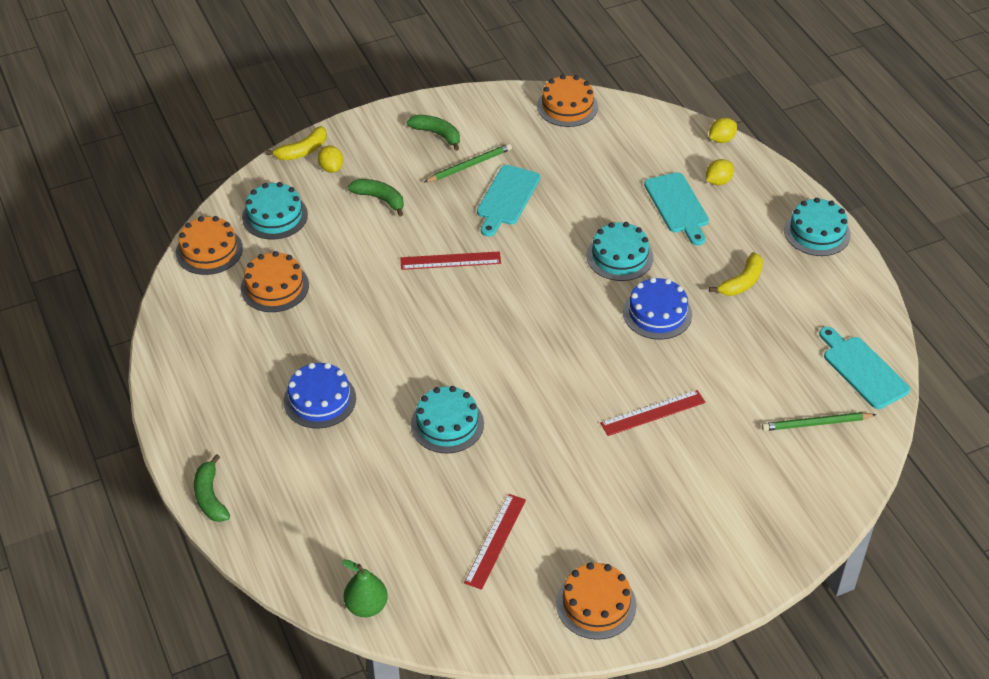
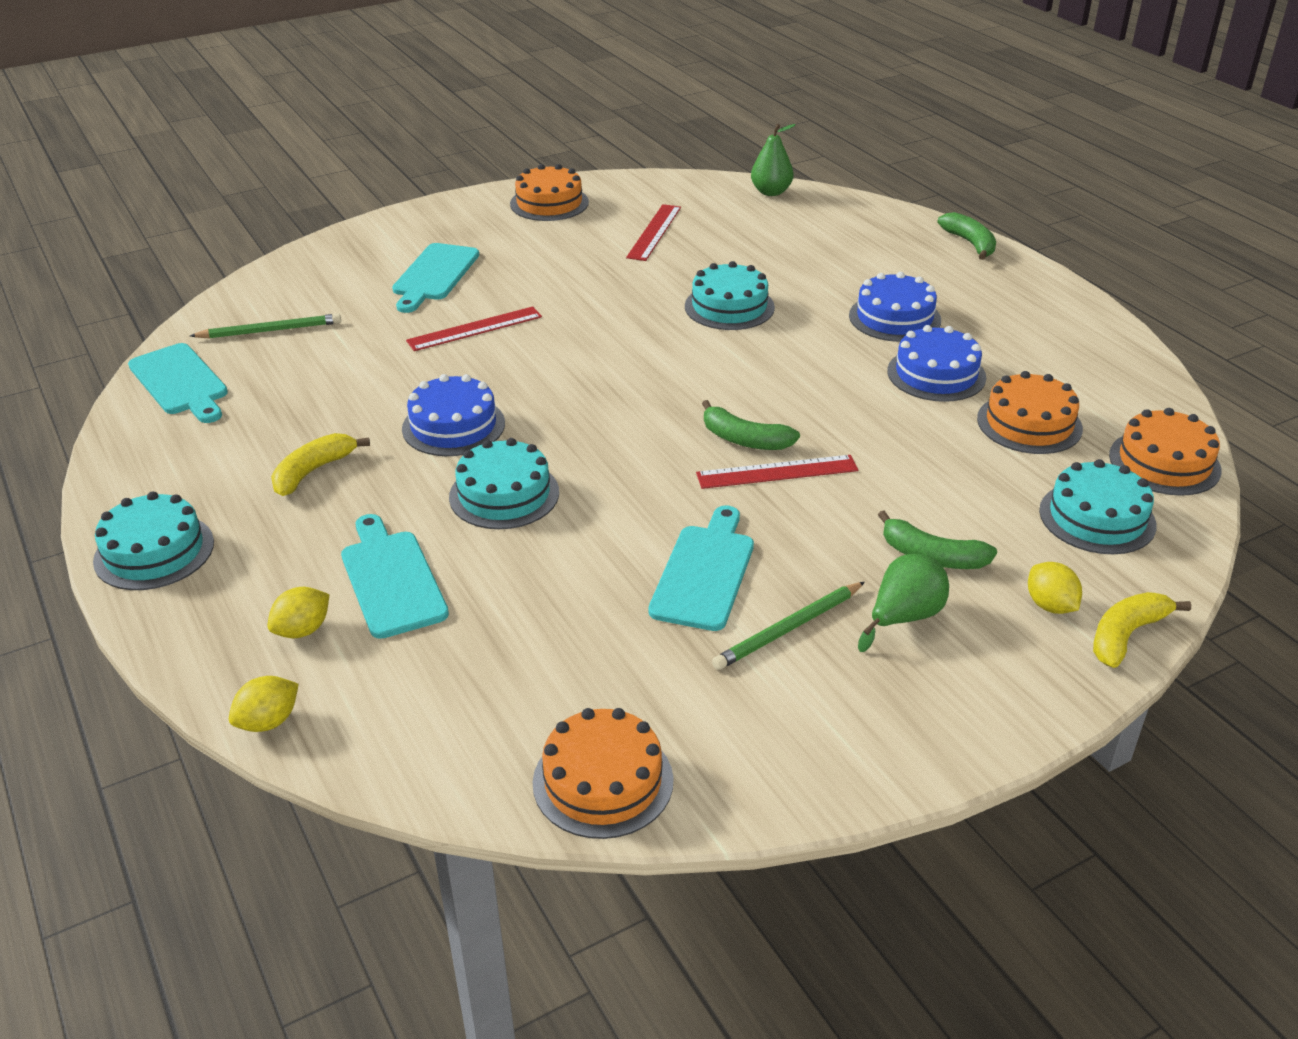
camera: 175 degrees right, 10 degrees down
green banana [406,115,460,151] -> green banana moved to [702,400,800,450]
none -> turquoise cutting board [392,243,479,313]
none -> green pear [858,554,949,652]
none -> blue cake [887,325,986,402]

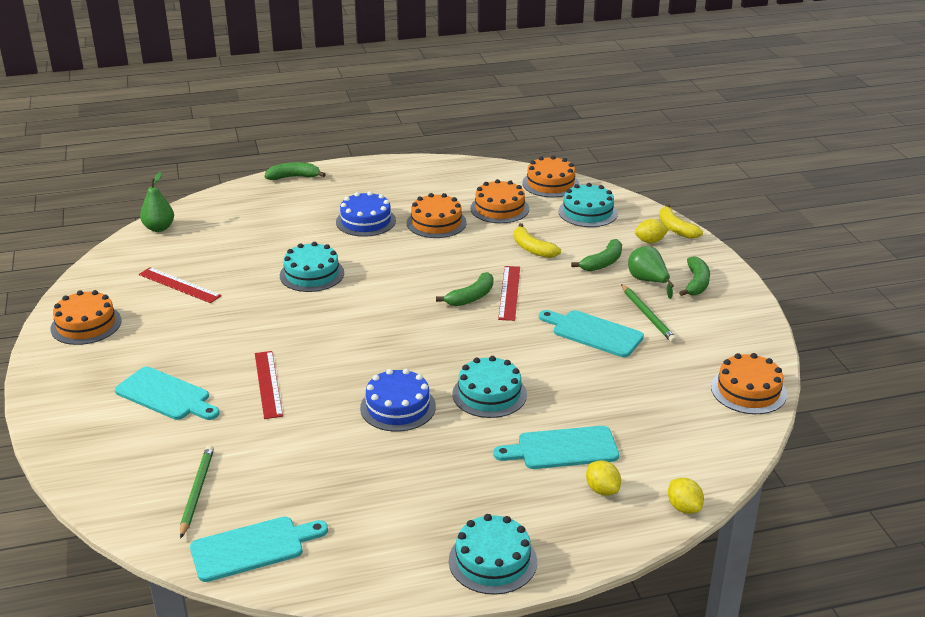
camera: 75 degrees left, 5 degrees down
yellow banana [271,433,370,496] -> yellow banana moved to [514,223,561,258]
blue cake [887,325,986,402] -> orange cake [407,193,467,238]
none -> green banana [679,256,710,296]

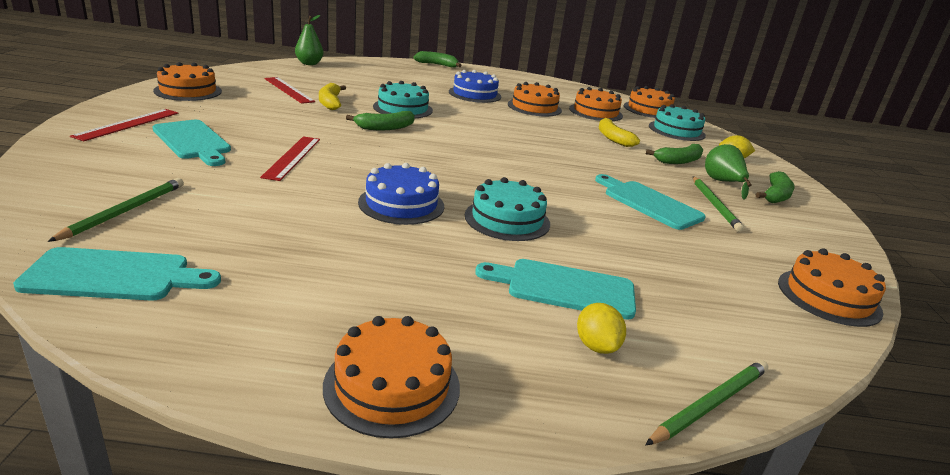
camera: 15 degrees right, 5 degrees down
green banana [436,272,493,306] -> green banana moved to [346,111,415,130]
turquoise cake [449,514,537,595] -> orange cake [323,316,460,439]
red ruler [498,266,520,321] -> red ruler moved to [70,109,178,141]
yellow banana [659,204,703,239] -> yellow banana moved to [319,83,346,110]
yellow lemon [668,478,704,514] -> green pencil [645,360,769,445]

